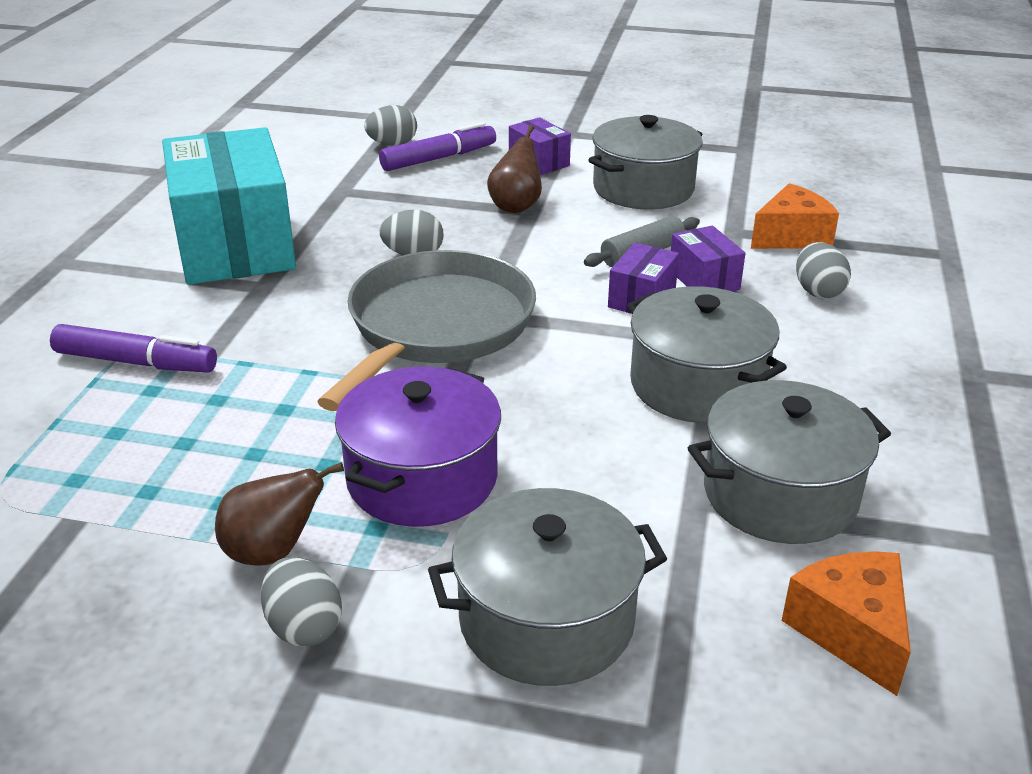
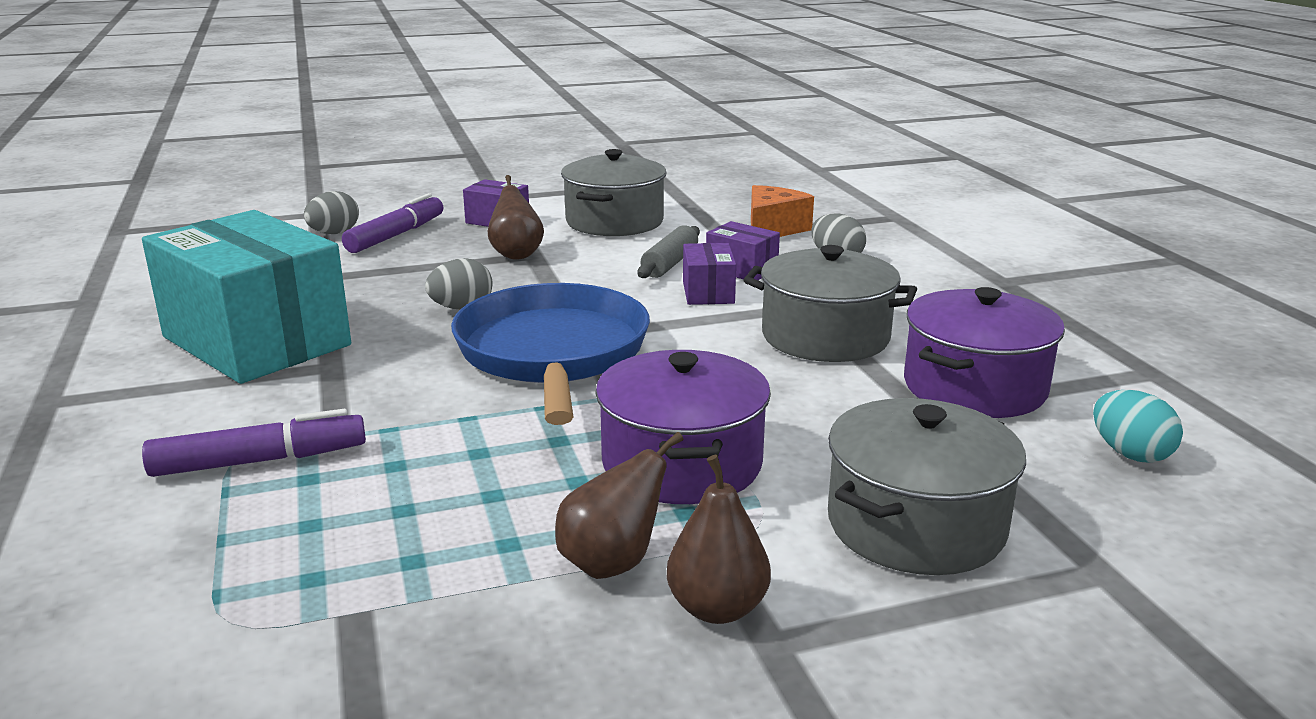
camera: 30 degrees left, 10 degrees down
grey egg [261,557,342,646] -> brown pear [667,455,771,624]
grey pan [317,250,536,411] -> blue pan [451,283,650,425]
grey pot [688,380,891,544] -> purple pot [904,287,1065,418]
orange cheese [782,551,911,696] -> turquoise egg [1093,390,1183,463]

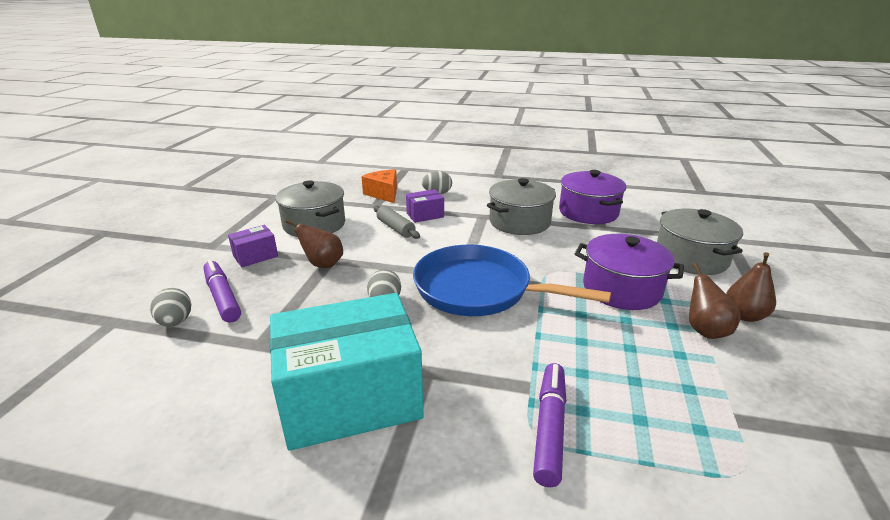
camera: 60 degrees left, 5 degrees up
purple box [683,243,736,305] -> none
turquoise egg [1093,390,1183,463] -> none

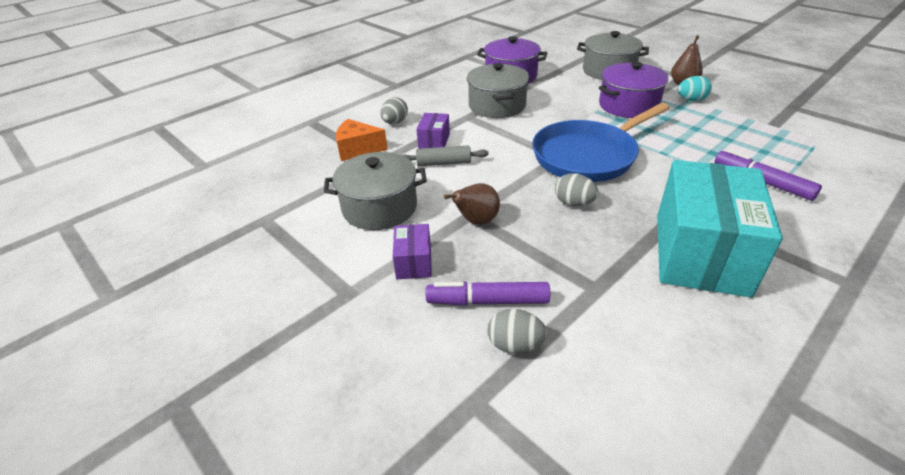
camera: 55 degrees left, 10 degrees up
brown pear [689,263,741,339] -> turquoise egg [678,76,712,101]

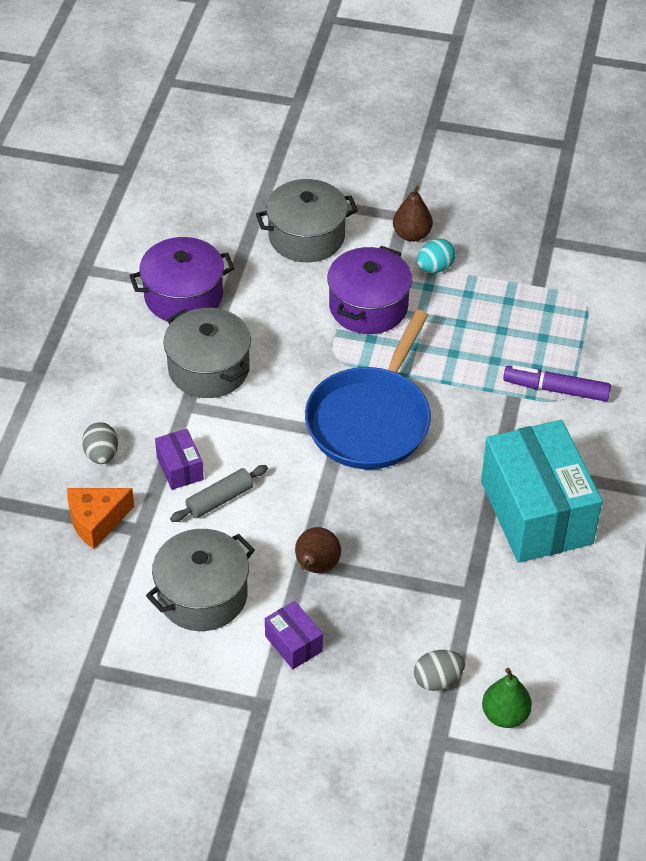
camera: 35 degrees left, 10 degrees up
purple marker [426,282,550,306] -> none
grey egg [555,173,599,206] -> none
none -> green pear [482,668,532,728]

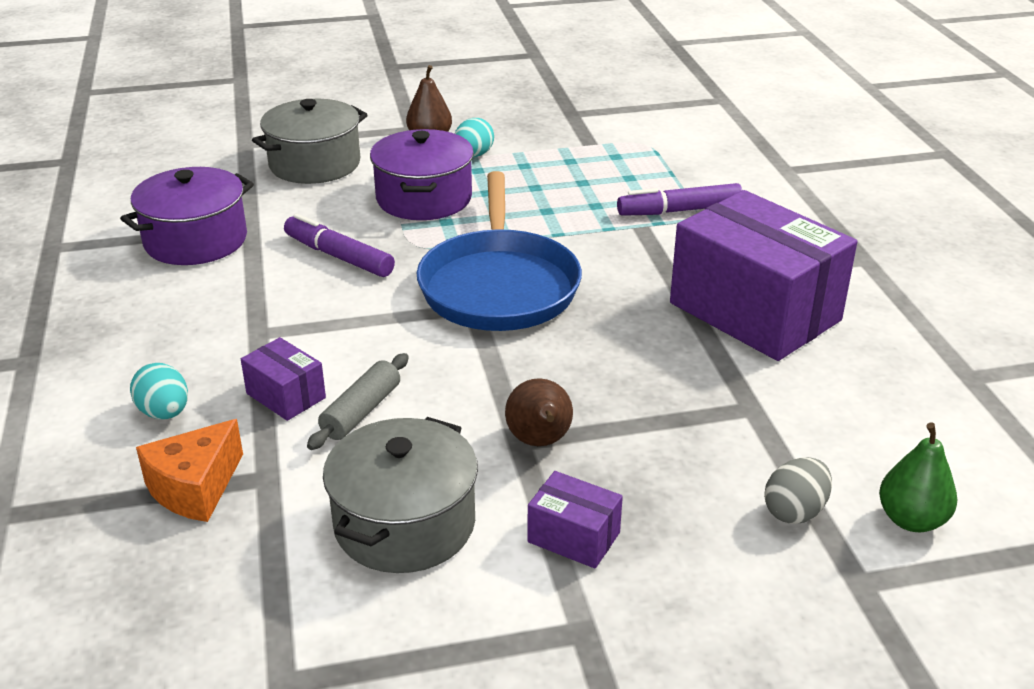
camera: 25 degrees left, 15 degrees down
grey egg [82,422,118,464] -> turquoise egg [130,363,188,419]
grey pot [163,308,251,398] -> none
turquoise box [481,420,603,563] -> purple box [670,190,857,361]
none -> purple marker [284,214,395,277]

